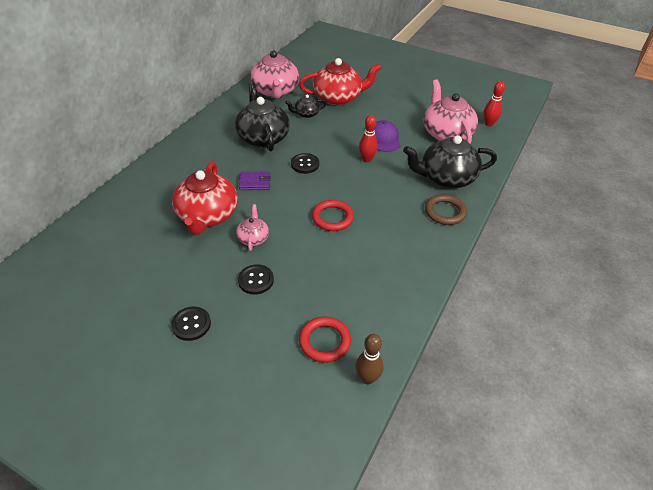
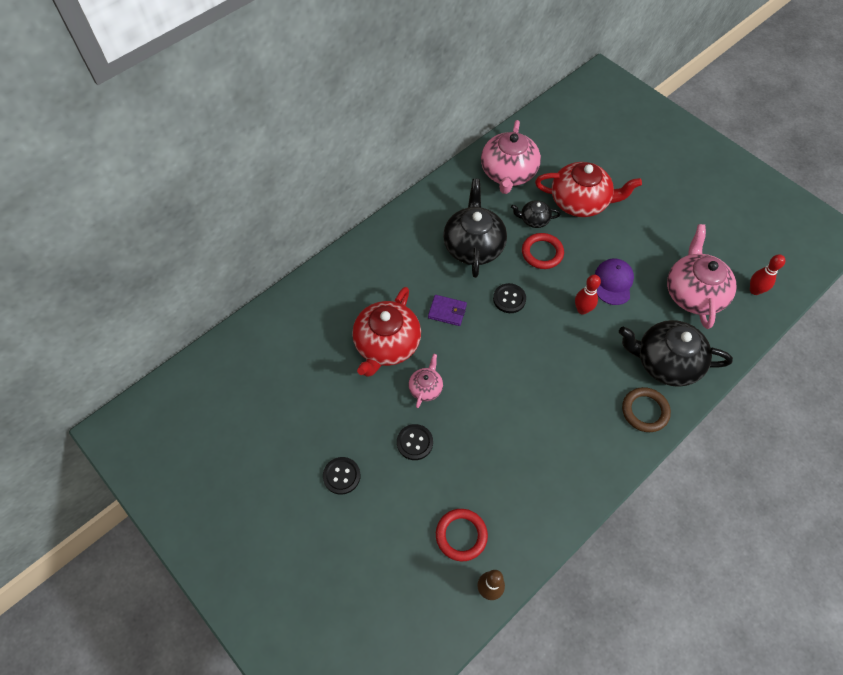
camera: 20 degrees right, 15 degrees up
red ring [312,200,354,231] -> red ring moved to [522,233,564,269]

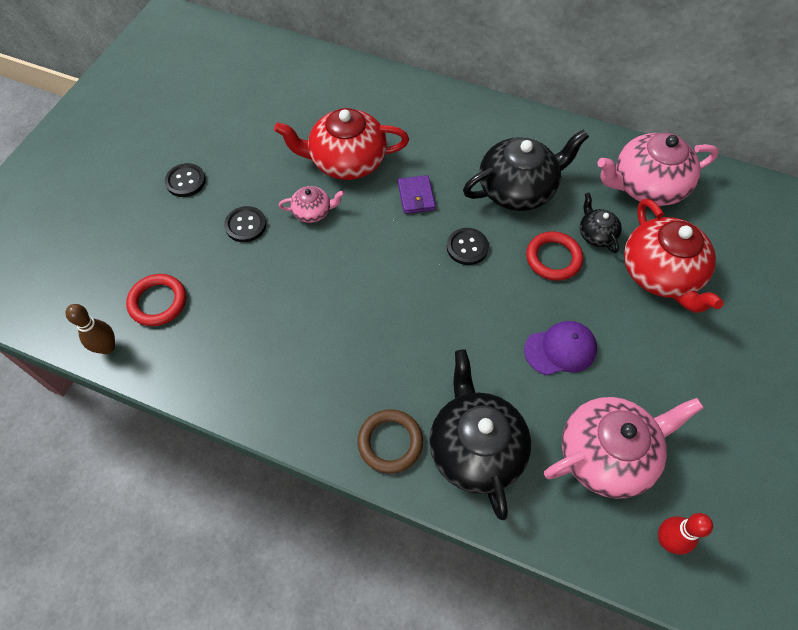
camera: 65 degrees right, 0 degrees up
red bowling pin [575,275,601,315] -> none

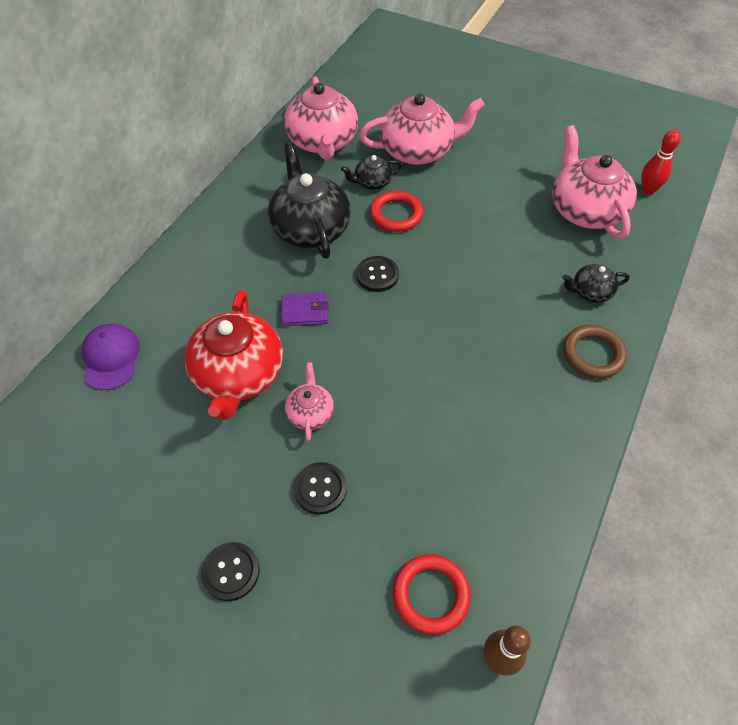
camera: 85 degrees left, 5 degrees down
black teapot [429,349,531,521] -> black teapot [562,264,629,303], size x0.49
purple cap [524,321,597,375] -> purple cap moved to [82,324,140,390]
red teapot [624,199,724,313] -> pink teapot [359,93,485,165]

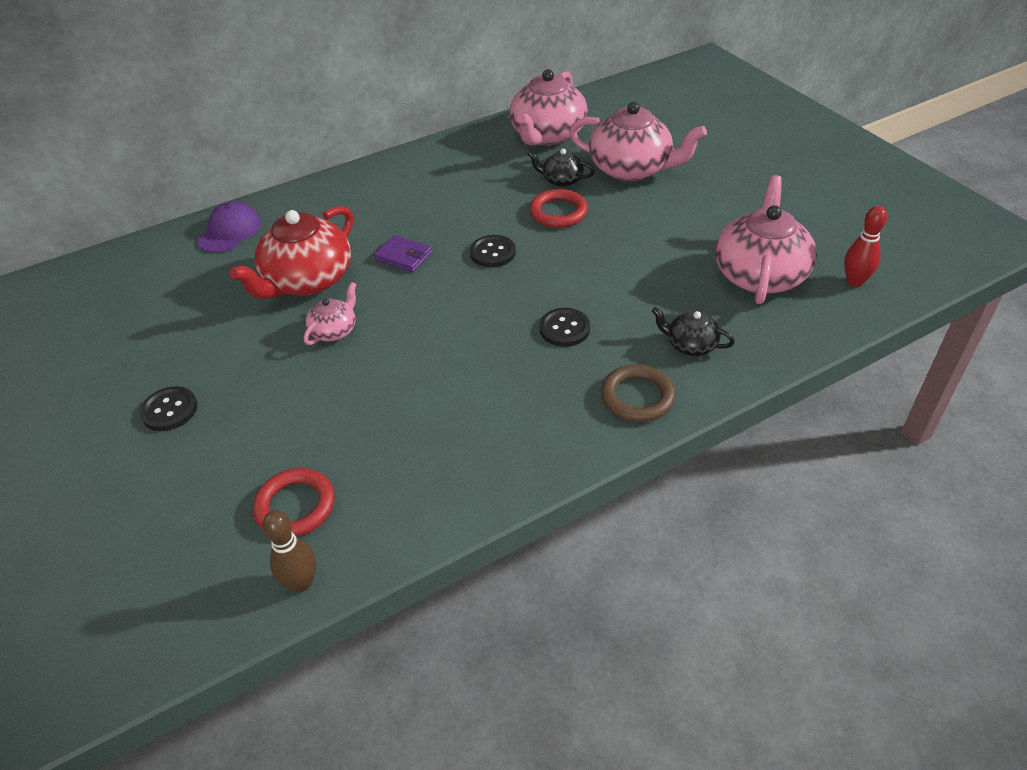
camera: 35 degrees right, 10 degrees down
black teapot [268,142,351,259] -> none
black button [294,462,347,515] -> black button moved to [540,308,590,347]

